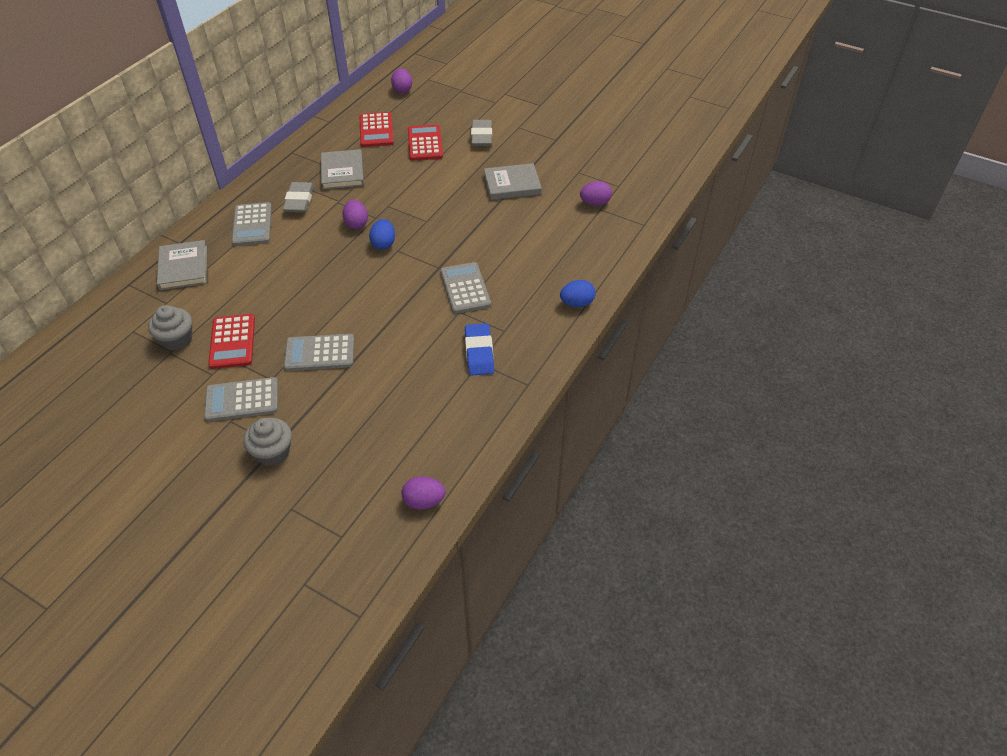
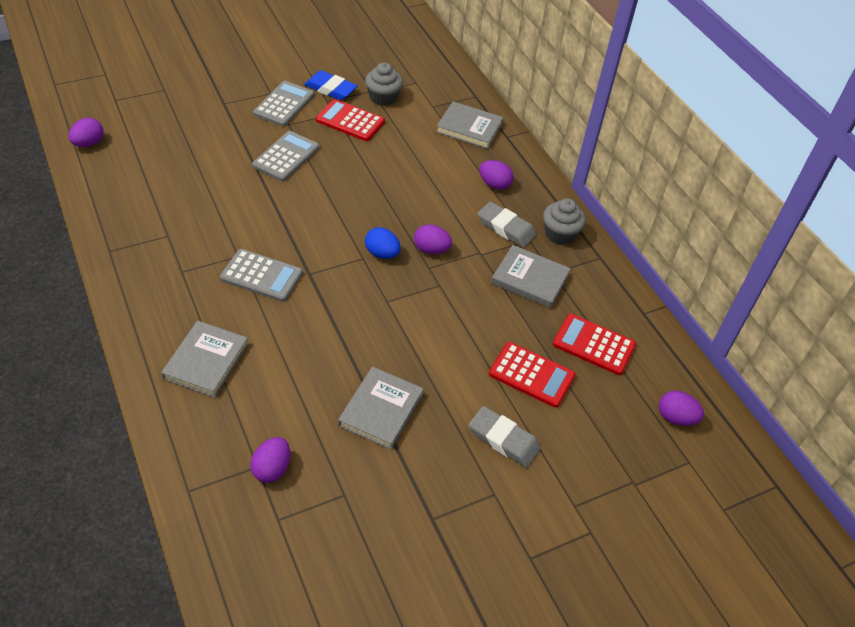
camera: 120 degrees right, 0 degrees up
grey calculator [232,202,272,246] -> purple egg [479,160,513,190]
grey cupcake [243,418,292,466] -> grey cupcake moved to [543,199,586,245]
blue eraser [465,323,494,376] -> blue eraser moved to [304,70,358,100]
blue egg [560,280,596,307] -> none
none -> grey book [161,321,248,397]

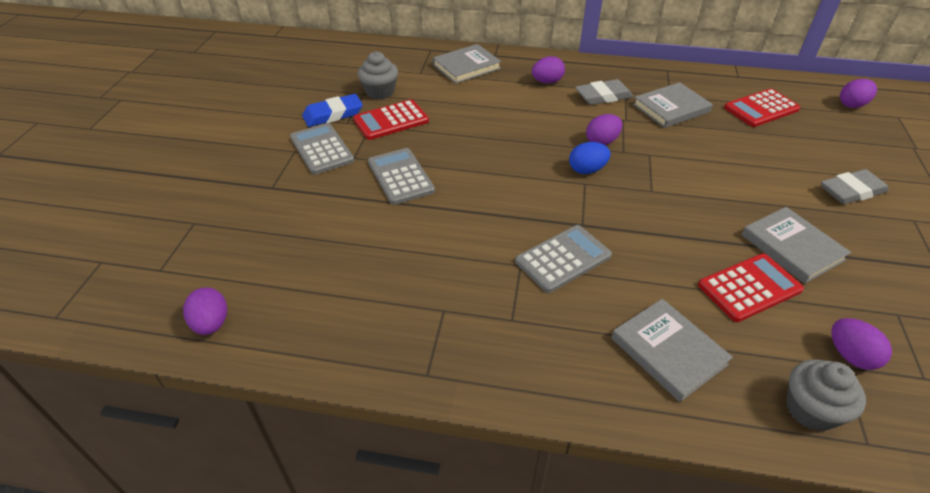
camera: 50 degrees left, 5 degrees down
red calculator [489,342,575,408] -> red calculator moved to [698,253,804,322]
grey cupcake [543,199,586,245] -> grey cupcake moved to [786,359,866,431]

